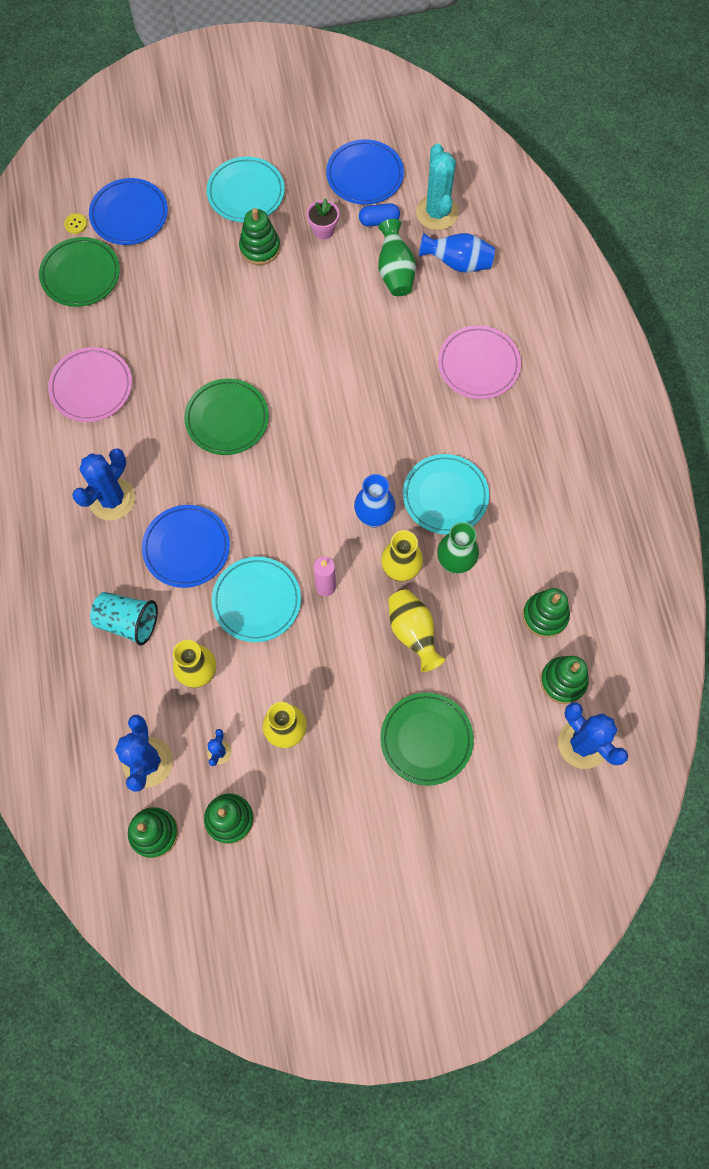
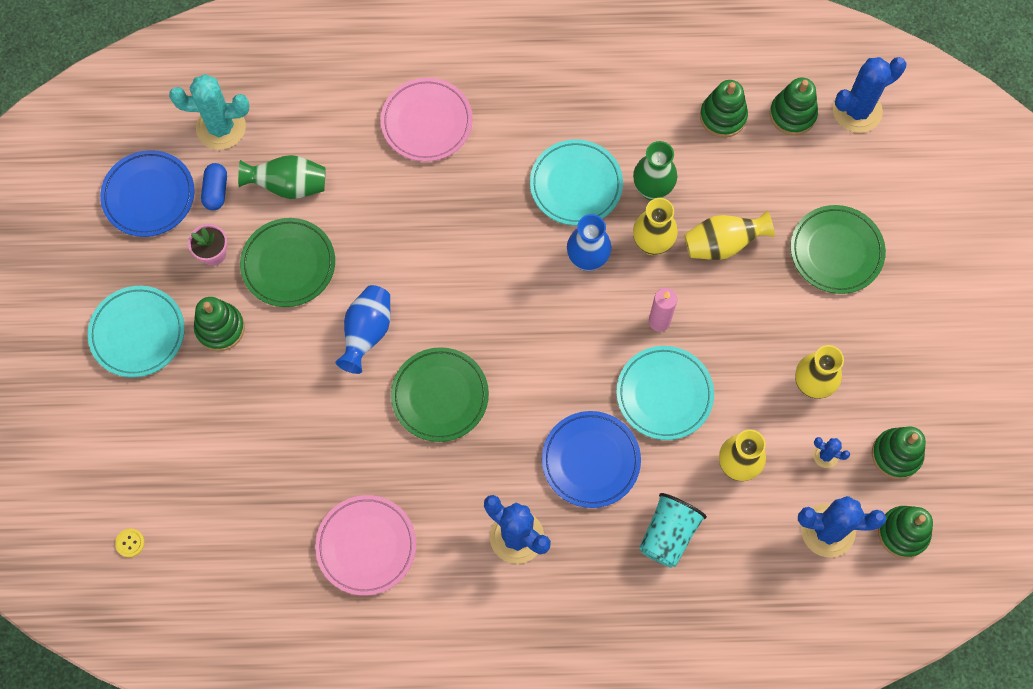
camera: 80 degrees left, 0 degrees up
green plate [39,237,120,307] -> green plate moved to [240,218,335,307]
blue plate [89,178,168,245] -> none
blue vase [419,233,495,273] -> blue vase moved to [335,285,390,374]

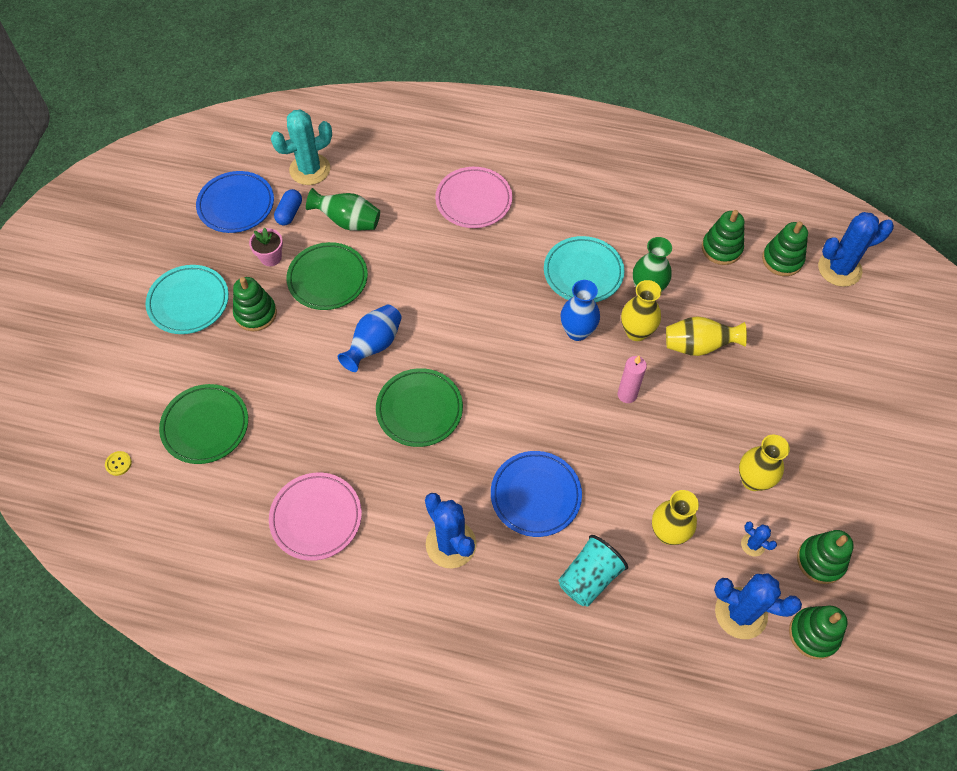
camera: 15 degrees right, 10 degrees down
turquoise cactus [169,74,249,150] -> turquoise cactus turned 45 degrees counterclockwise [271,109,332,185]
turquoise plate [616,346,714,440] -> none
green plate [790,205,886,294] -> green plate moved to [159,384,248,464]

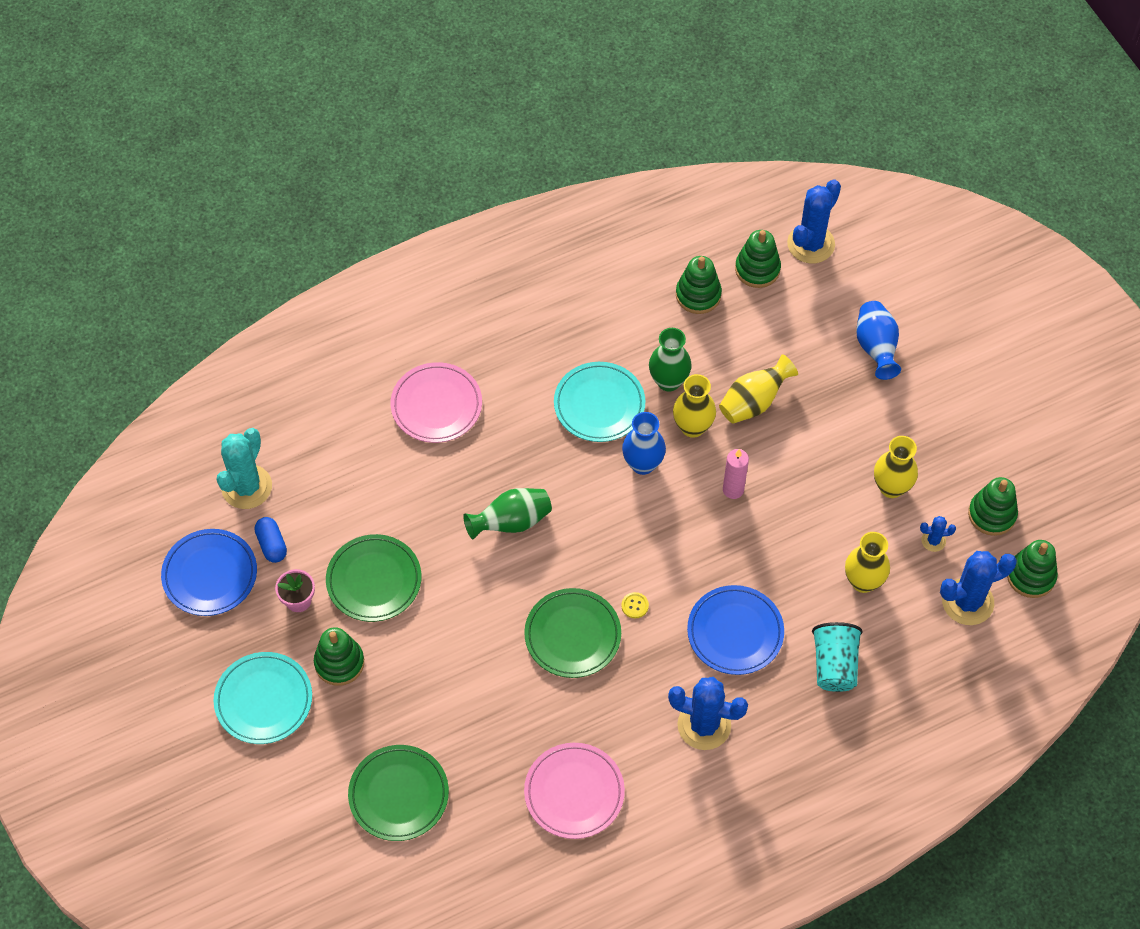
camera: 40 degrees left, 0 degrees up
yellow button [105,451,132,476] -> yellow button moved to [621,592,649,618]
green vase [306,188,380,231] -> green vase moved to [463,488,552,539]
blue vase [338,305,402,372] -> blue vase moved to [856,301,901,380]

